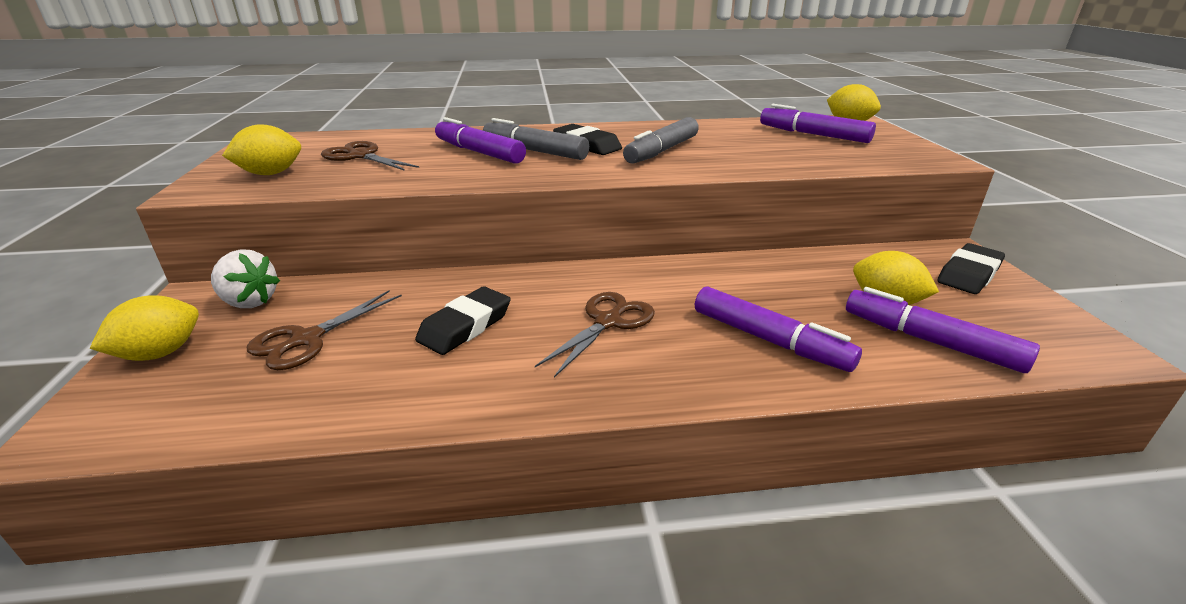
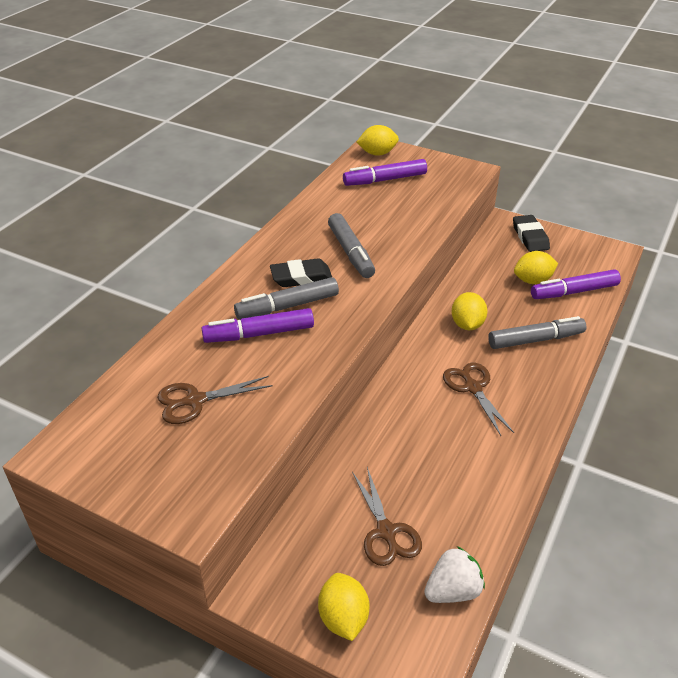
camera: 55 degrees left, 10 degrees up
white strawberry [211,249,280,308] -> white strawberry moved to [424,546,485,603]
yellow lemon [222,124,301,175] -> yellow lemon moved to [451,292,488,330]
black eraser [415,287,511,355] -> none
purple marker [695,286,862,372] -> grey marker [488,316,587,349]

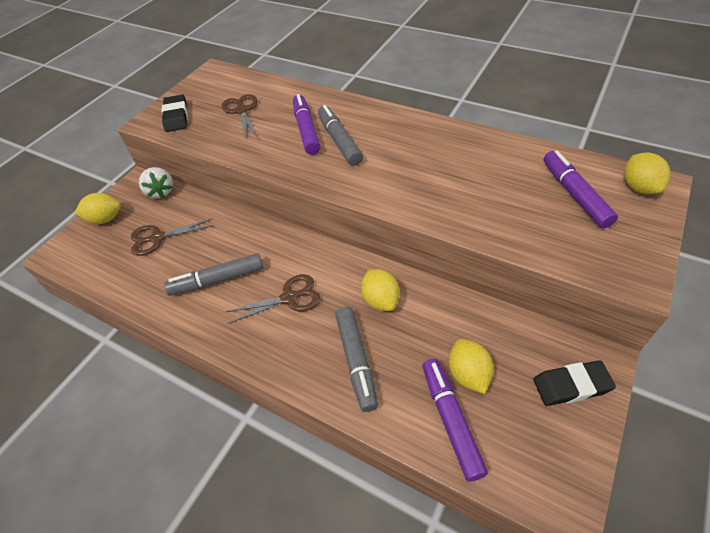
camera: 95 degrees right, 10 degrees up
black eraser [270,258,332,287] -> black eraser moved to [162,94,188,132]
grey marker [328,213,375,278] -> grey marker moved to [164,253,263,296]
white strawberry [424,546,485,603] -> white strawberry moved to [139,167,173,198]
yellow lemon [451,292,488,330] -> yellow lemon turned 60 degrees clockwise [361,269,400,311]

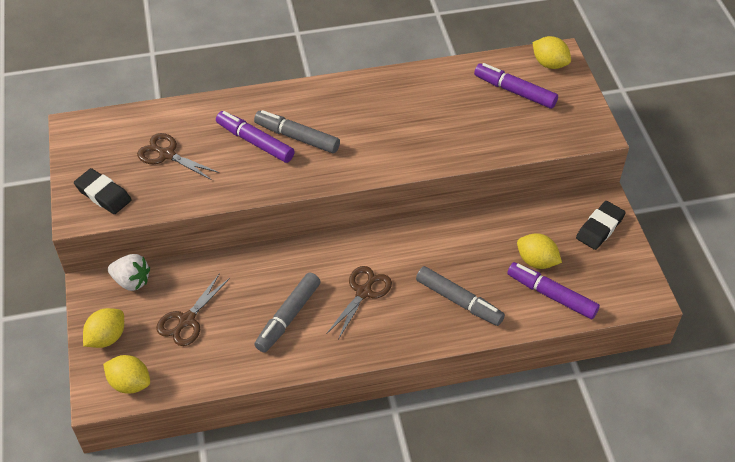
camera: 45 degrees left, 0 degrees up
yellow lemon [361,269,400,311] -> yellow lemon moved to [103,355,150,394]

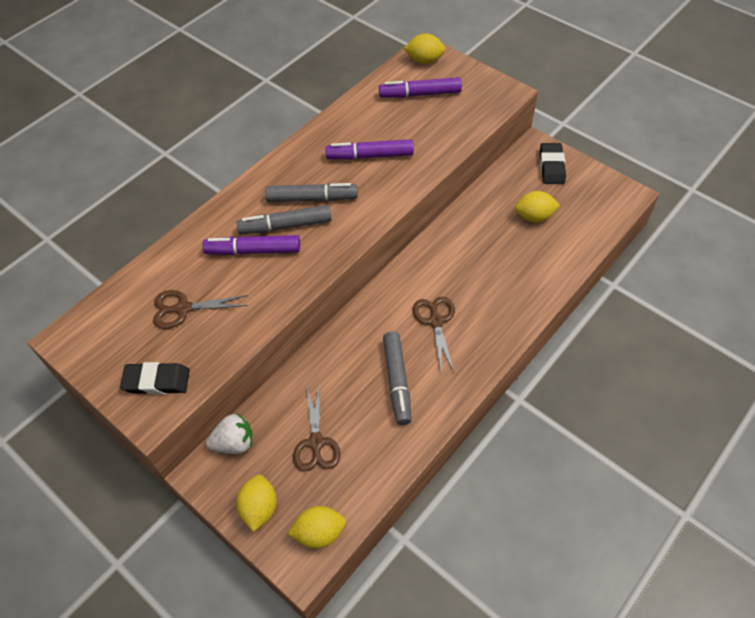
camera: 35 degrees left, 5 degrees up
grey marker [416,266,505,326] -> grey marker moved to [265,183,358,202]
purple marker [507,262,600,319] -> purple marker moved to [325,139,414,160]

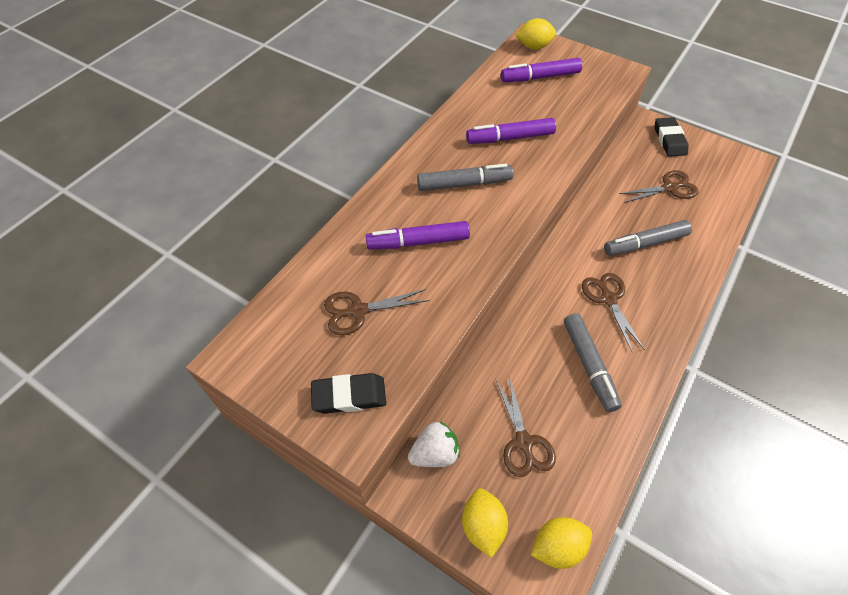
camera: 10 degrees left, 0 degrees up
grey marker [237,205,332,234] -> grey marker moved to [604,220,692,256]
yellow lemon [515,191,560,223] -> brown scissors [619,170,698,203]

